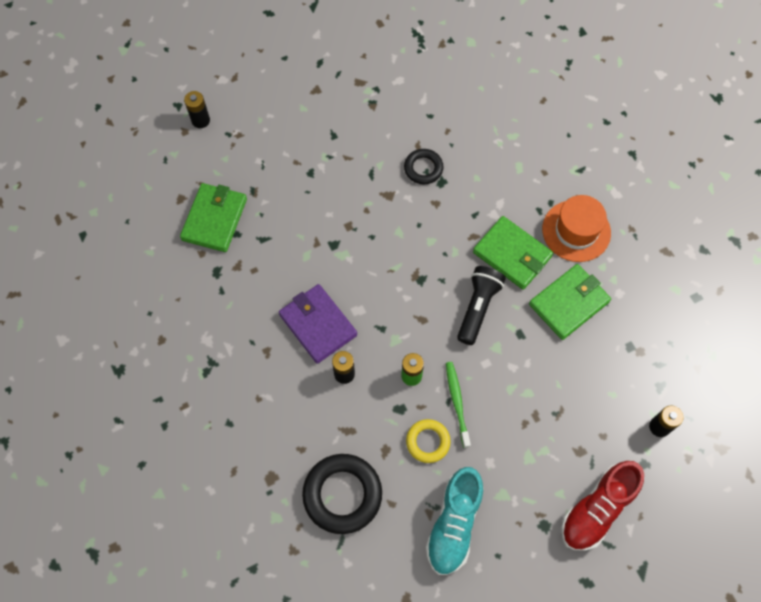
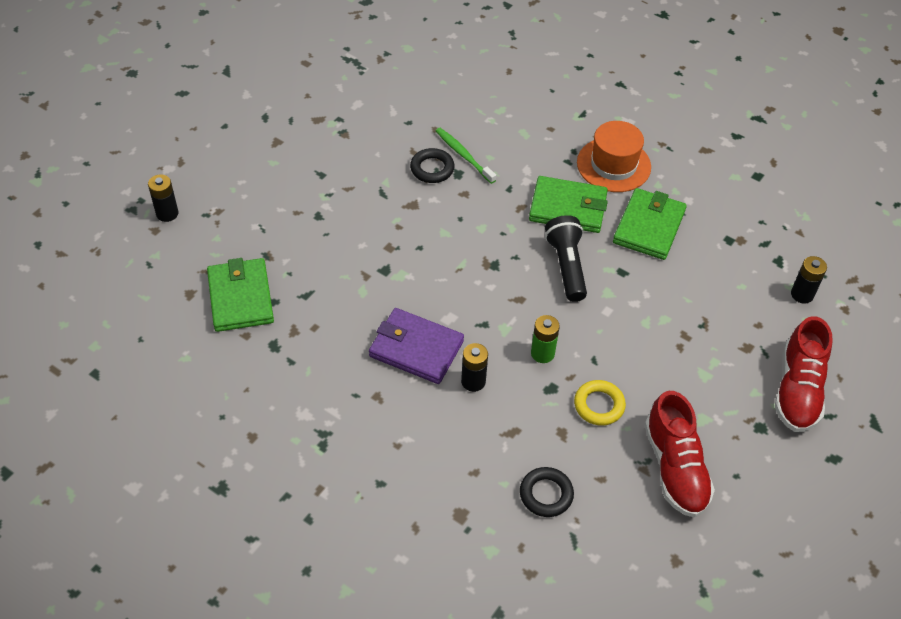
camera: 30 degrees left, 15 degrees down
black ring [302,454,382,534] -> black ring [520,467,574,517], size x0.57
turquoise shoe [426,467,484,575] -> red shoe [645,391,715,518]
green toothbrush [446,362,471,448] -> green toothbrush moved to [436,128,496,184]

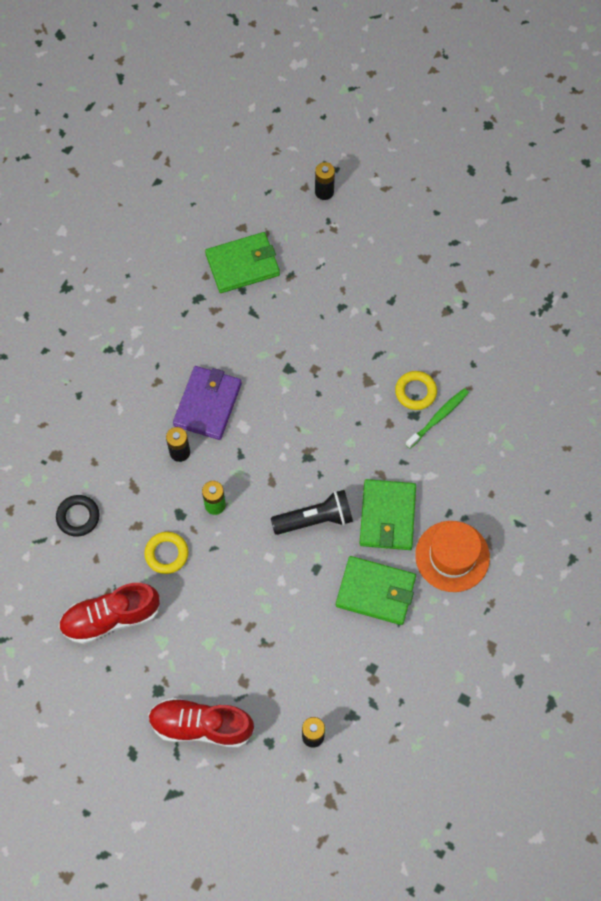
camera: 85 degrees right, 15 degrees up
black ring [410,148,455,183] -> yellow ring [395,371,437,410]

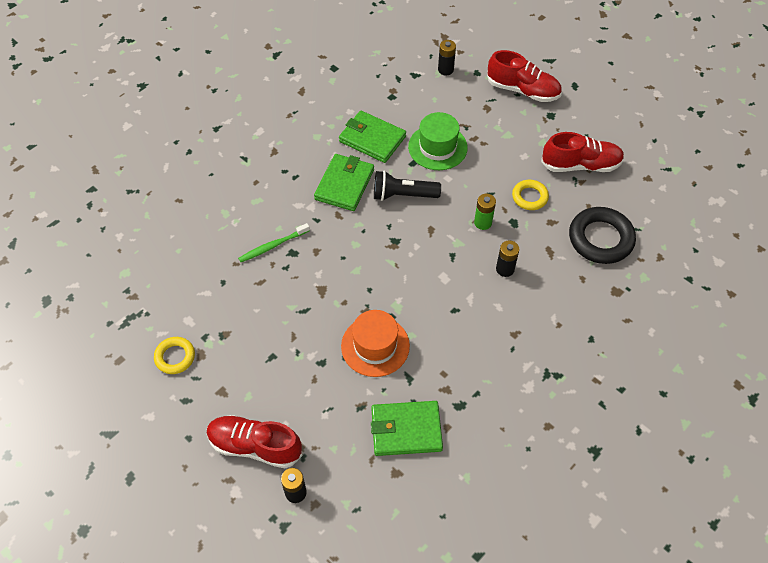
camera: 165 degrees left, 10 degrees down
black ring [56,495,100,537] -> black ring [569,207,636,264], size x1.75
purple wallet [173,366,242,440] -> none
yellow ring [395,371,437,410] -> yellow ring moved to [154,337,195,374]
orange hat [415,521,490,592] -> orange hat moved to [341,310,410,377]
none -> red shoe [207,415,302,468]
none -> green hat [408,112,468,170]

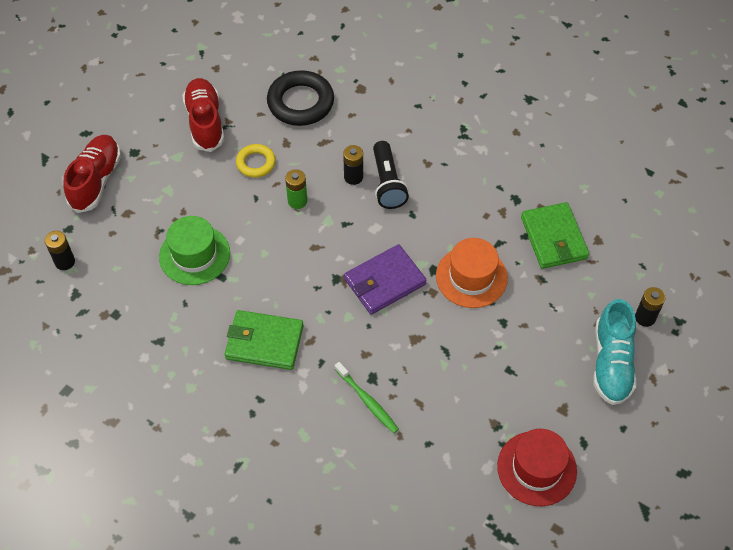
camera: 100 degrees left, 0 degrees up
yellow ring [154,337,195,374] -> red hat [497,429,577,506]
red shoe [207,415,302,468] -> turquoise shoe [593,299,636,405]
green wallet [339,111,406,163] -> none
black flashlight [374,171,441,201] -> black flashlight moved to [373,141,409,209]
none -> purple wallet [344,244,427,315]

